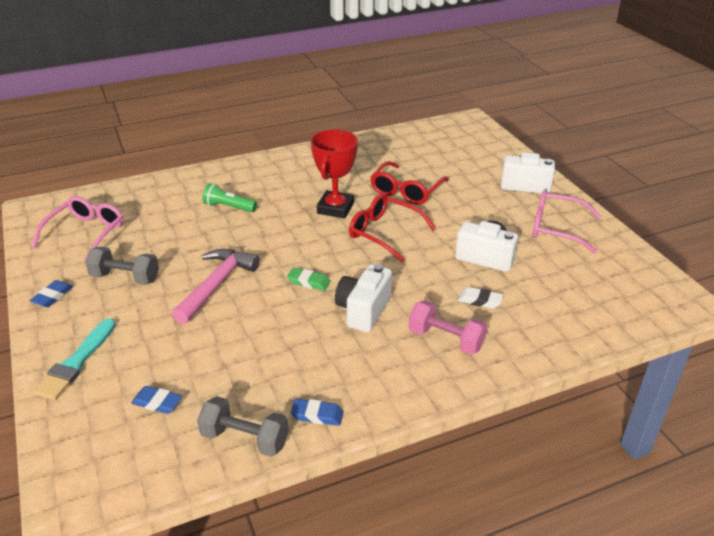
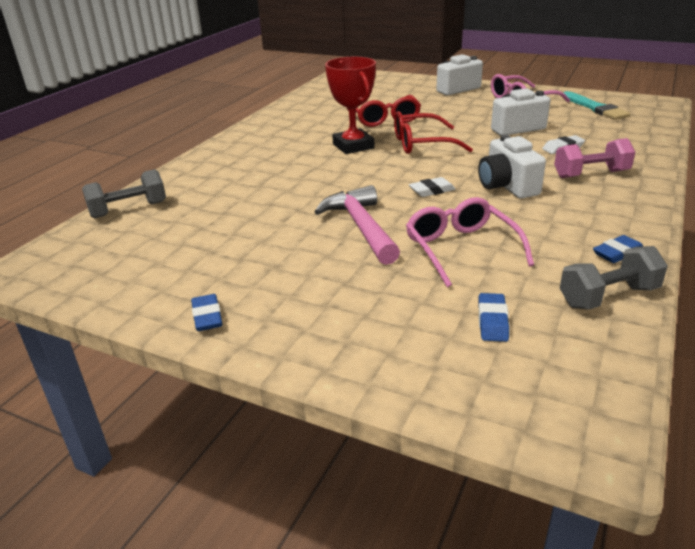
camera: 40 degrees left, 5 degrees down
pink glasses [32,196,124,261] -> pink glasses moved to [406,197,534,287]
turquoise brush [33,318,116,400] -> turquoise brush moved to [564,91,630,120]
grey dumbbell [85,247,159,285] -> grey dumbbell moved to [82,169,166,218]
blue eraser [131,386,182,414] -> blue eraser turned 60 degrees counterclockwise [478,293,509,342]
green flashlight [202,183,257,212] -> none
green eraser [287,268,330,291] -> white eraser [409,177,456,197]

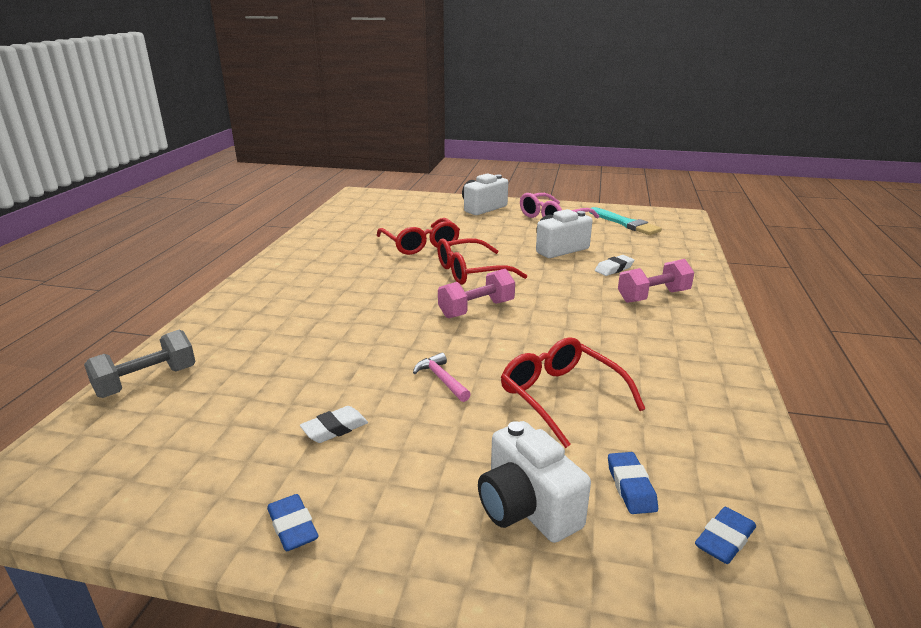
camera: 15 degrees left, 5 degrees down
pink hammer [314,185,400,265] -> pink hammer [413,353,471,402], size x0.51
red trophy [325,57,376,154] -> none
pink glasses [406,197,534,287] -> red glasses [501,337,645,448]
white eraser [409,177,456,197] -> white eraser moved to [300,406,368,443]
white camera [478,135,546,199] -> white camera moved to [478,421,591,543]
grey dumbbell [560,246,668,310] -> none
blue eraser [593,235,643,263] -> blue eraser moved to [695,507,756,564]
none -> pink dumbbell [438,269,515,318]

